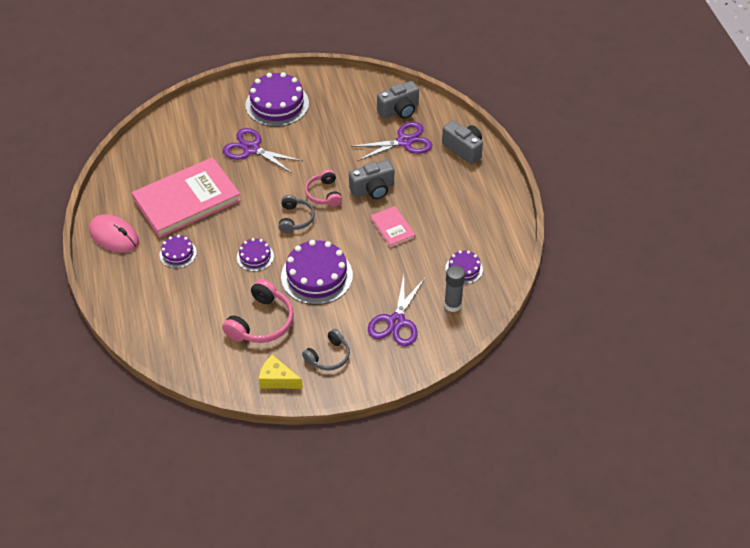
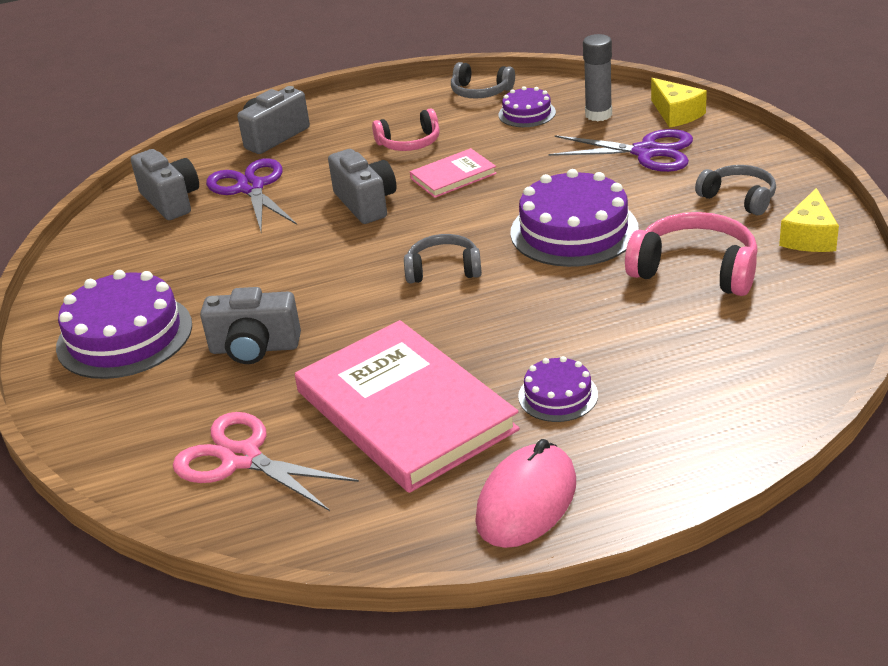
camera: 90 degrees left, 15 degrees down
purple scissors [223,128,302,173] -> grey camera [200,287,301,364]
purple cake [237,238,274,272] -> none
pink headphones [305,169,342,206] -> pink headphones moved to [372,108,440,151]
none -> pink scissors [173,412,359,511]
none -> grey headphones [451,62,515,98]
none -> yellow cheese [651,78,707,128]

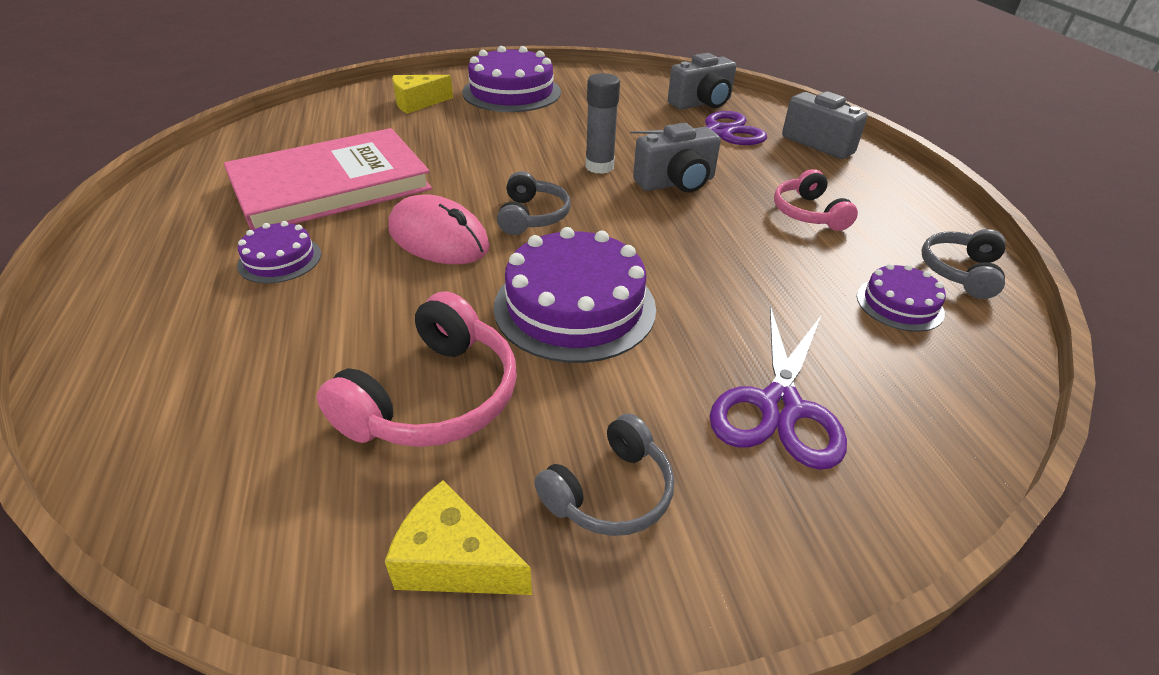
camera: 90 degrees right, 5 degrees up
pink scissors [173,412,359,511] -> none
grey camera [200,287,301,364] -> none
pink book [410,148,497,198] -> none
pink mouse [475,439,576,548] -> pink mouse moved to [388,194,490,264]
grey glue stick [583,34,612,121] -> grey glue stick moved to [585,73,620,174]
yellow cheese [651,78,707,128] -> yellow cheese moved to [392,75,453,114]

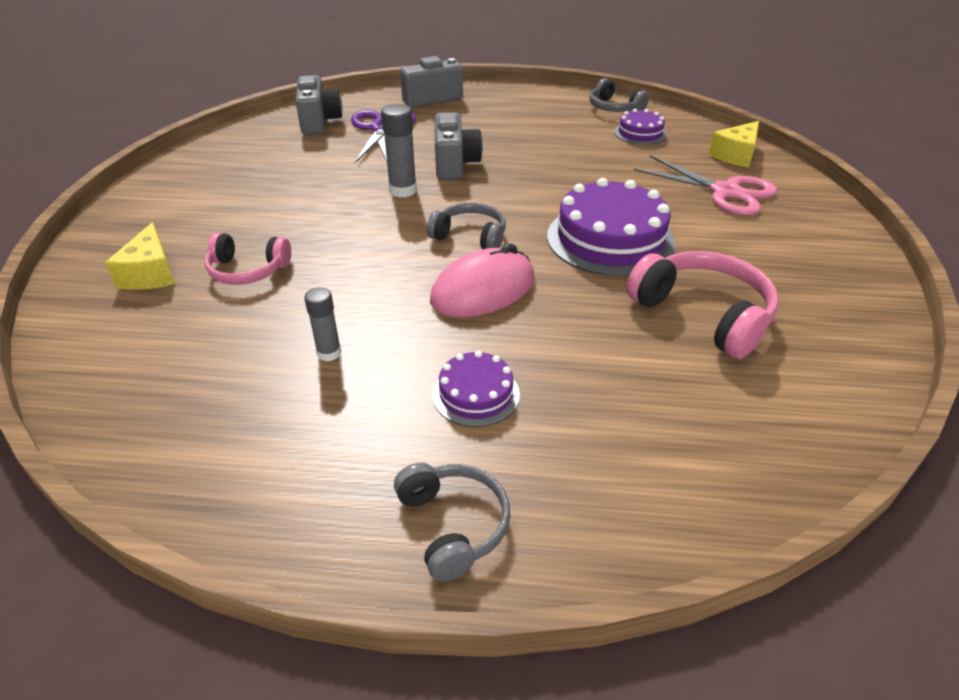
camera: 70 degrees left, 0 degrees up
pink book [224,128,432,230] -> grey glue stick [304,287,341,361]
yellow cheese [385,480,532,595] -> yellow cheese moved to [709,121,759,168]
purple cake [462,46,561,112] -> none
grey headphones [534,414,674,536] -> grey headphones moved to [394,463,510,581]
purple scissors [710,305,847,470] -> pink scissors [634,155,777,216]
pink headphones [774,169,858,231] -> pink headphones moved to [204,233,291,284]

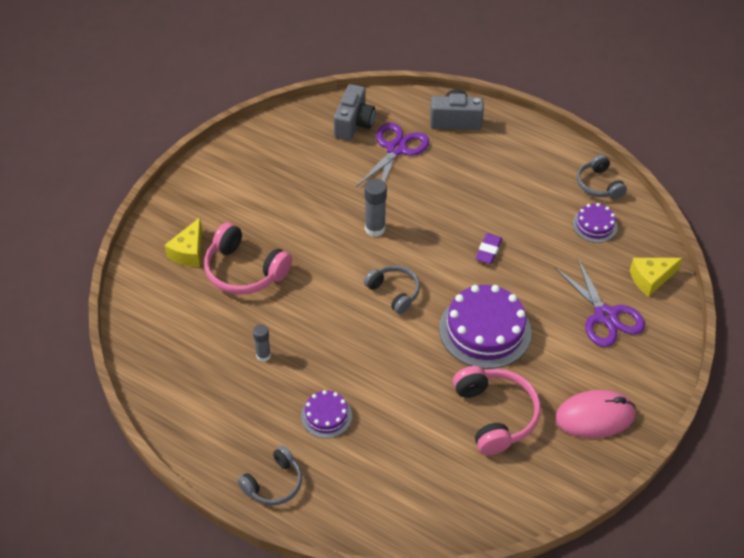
camera: 25 degrees right, 10 degrees up
pink headphones [204,233,291,284] -> pink headphones [204,223,292,295], size x1.57
grey headphones [394,463,510,581] -> grey headphones turned 45 degrees clockwise [238,446,302,505]
pink mouse [430,243,535,317] -> pink mouse moved to [555,390,636,438]
grey camera [435,112,483,180] -> none
pink scissors [634,155,777,216] -> purple scissors [554,257,645,347]
none -> purple eraser [475,233,502,264]

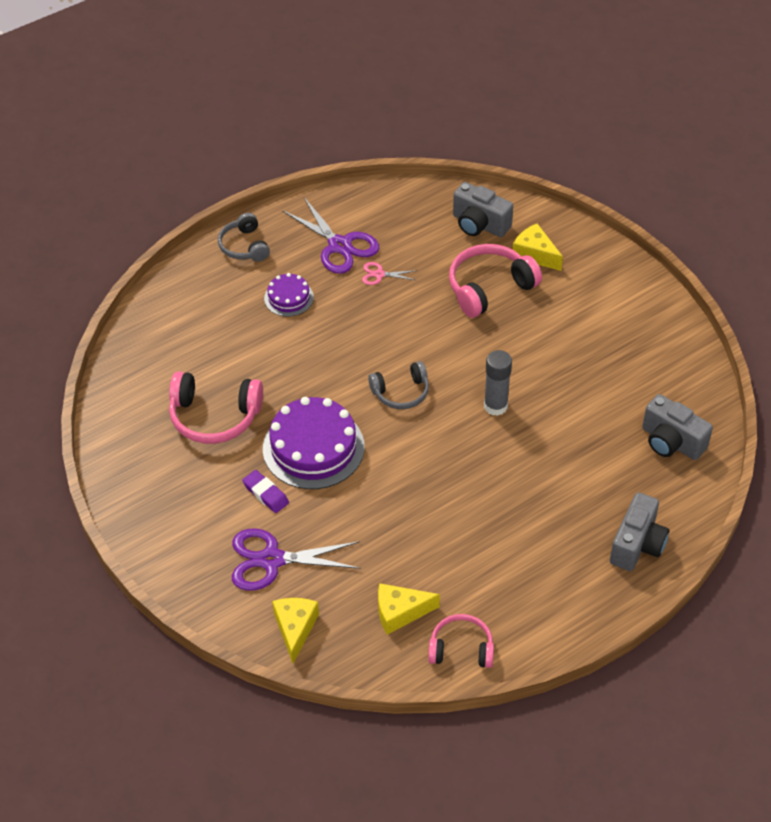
camera: 115 degrees right, 0 degrees up
grey glue stick [253,324,271,362] -> pink scissors [362,262,417,285]
purple scissors [356,123,429,187] -> purple scissors moved to [282,197,379,274]
purple eraser [475,233,502,264] -> purple eraser moved to [242,470,289,513]
pink mouse [555,390,636,438] -> none
purple cake [573,203,618,243] -> yellow cheese [378,583,440,635]
grey headphones [577,155,627,199] -> pink headphones [428,614,494,668]
none -> grey camera [453,182,513,237]

